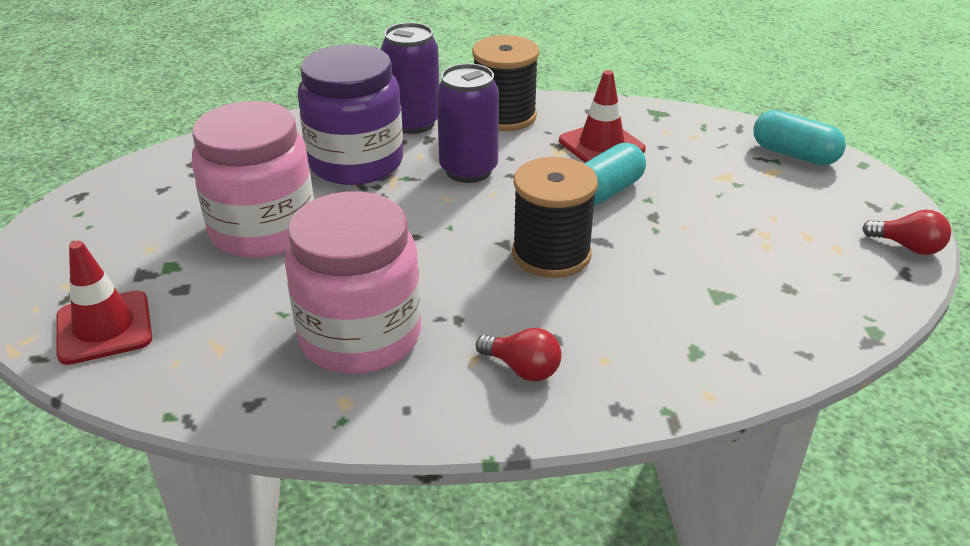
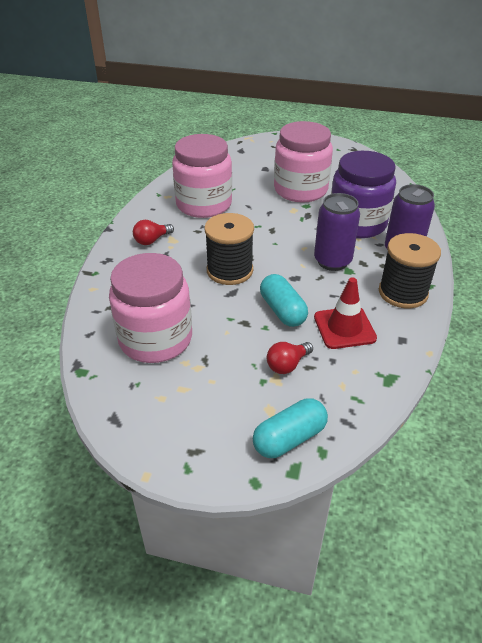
camera: 110 degrees right, 5 degrees up
red traffic cone [56,241,152,365] -> none
red light bulb [862,210,951,255] -> red light bulb moved to [267,342,313,374]
none -> pink jar [109,253,192,363]

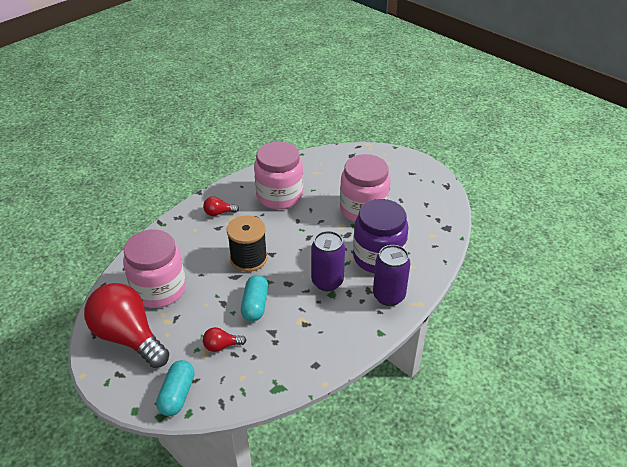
camera: 30 degrees right, 0 degrees up
turquoise capsule [253,399,328,458] -> turquoise capsule turned 75 degrees counterclockwise [156,360,194,416]
red traffic cone [314,277,377,349] -> none
black spool [379,233,441,309] -> none
none -> red light bulb [84,283,169,368]

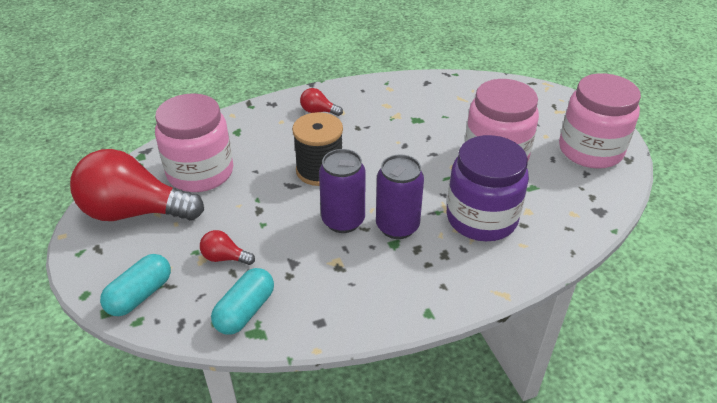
camera: 25 degrees right, 0 degrees up
red light bulb [84,283,169,368] -> red light bulb turned 60 degrees counterclockwise [70,149,204,221]
turquoise capsule [241,275,268,321] -> turquoise capsule moved to [211,268,274,335]
pink jar [254,141,303,209] -> pink jar moved to [559,73,641,169]
purple can [373,245,411,306] -> purple can moved to [319,149,366,233]

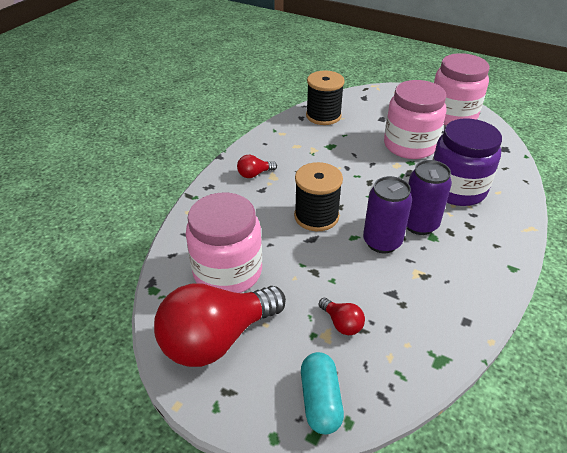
camera: 40 degrees left, 0 degrees up
red light bulb [200,230,255,265] -> red light bulb turned 105 degrees counterclockwise [319,298,365,335]
turquoise capsule [211,268,274,335] -> none
none -> black spool [306,70,345,125]

